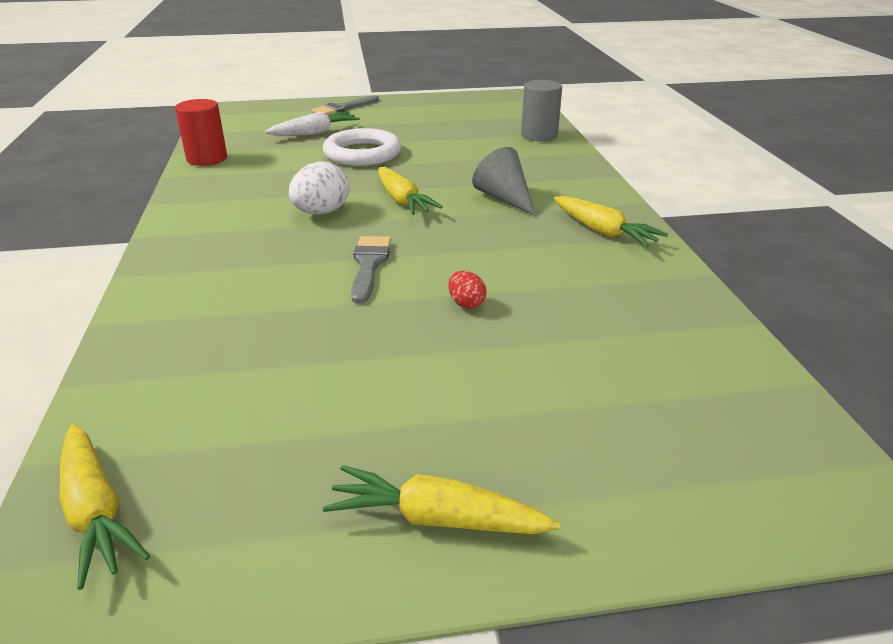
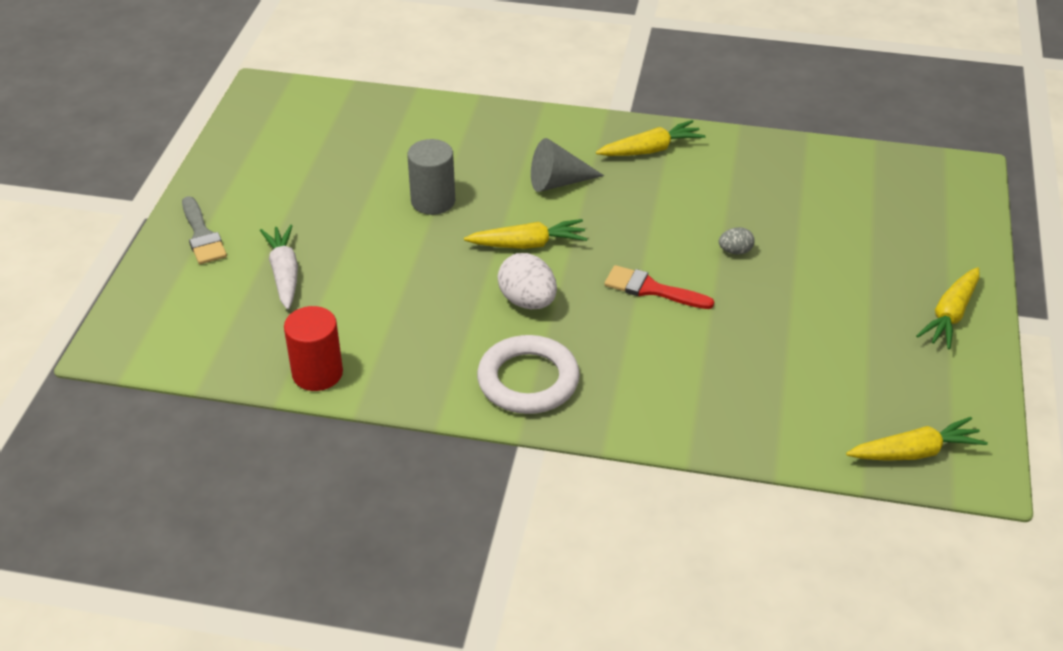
camera: 70 degrees left, 10 degrees up
white ring [323,128,401,166] -> white ring moved to [477,335,580,414]
grey brush [351,236,391,304] -> red brush [604,265,714,309]
red egg [448,271,487,309] -> grey egg [719,227,755,255]
grey cylinder [521,80,562,141] -> grey cylinder moved to [407,139,455,215]

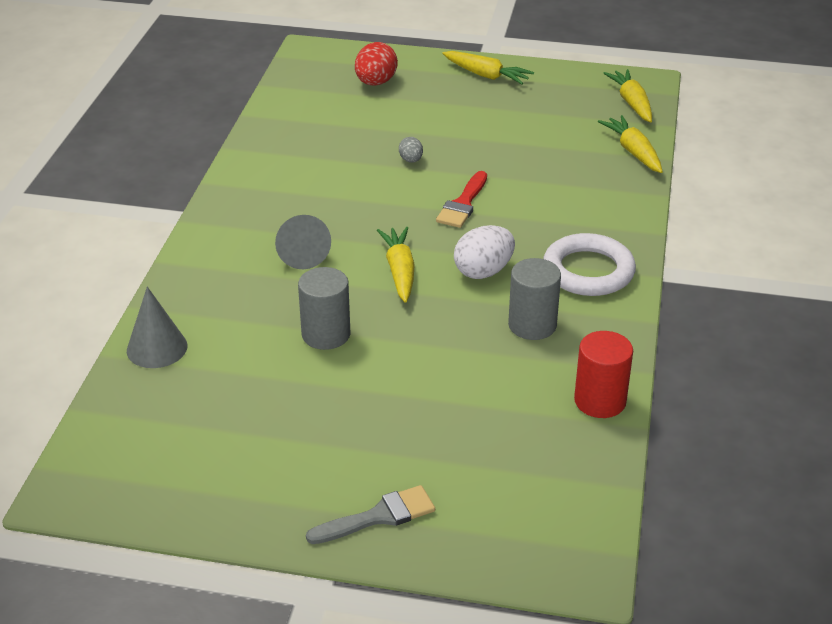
camera: 90 degrees left, 5 degrees down
white carrot [260,224,298,310] -> none
yellow carrot [596,120,705,156] -> yellow carrot moved to [598,115,663,173]
none -> grey cone [127,287,187,368]
none -> red egg [355,42,398,85]
none -> grey cylinder [508,258,561,340]

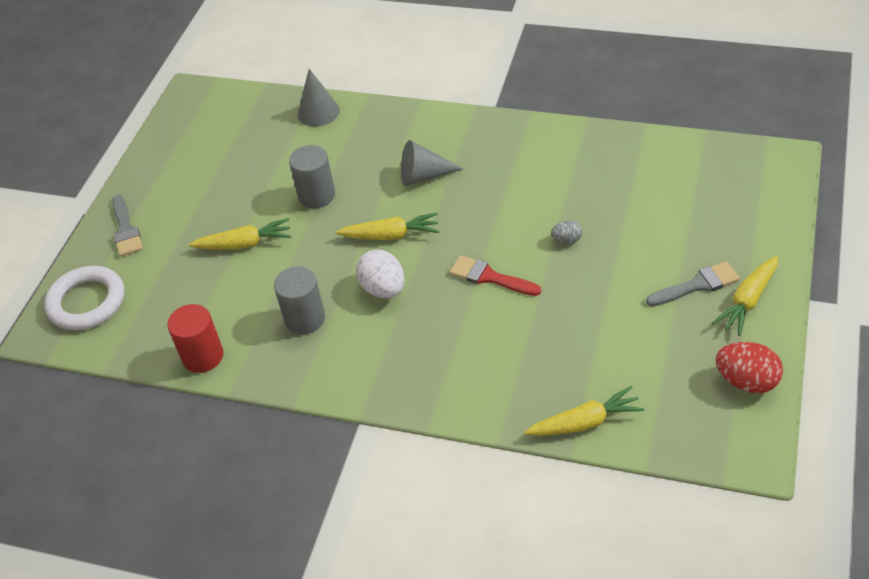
camera: 100 degrees right, 10 degrees up
red egg [355,42,398,85] -> red egg moved to [716,342,783,394]
white ring [543,233,636,296] -> white ring moved to [44,266,124,330]
yellow carrot [603,69,652,122] -> yellow carrot moved to [188,218,291,250]
none -> grey brush [646,261,740,306]

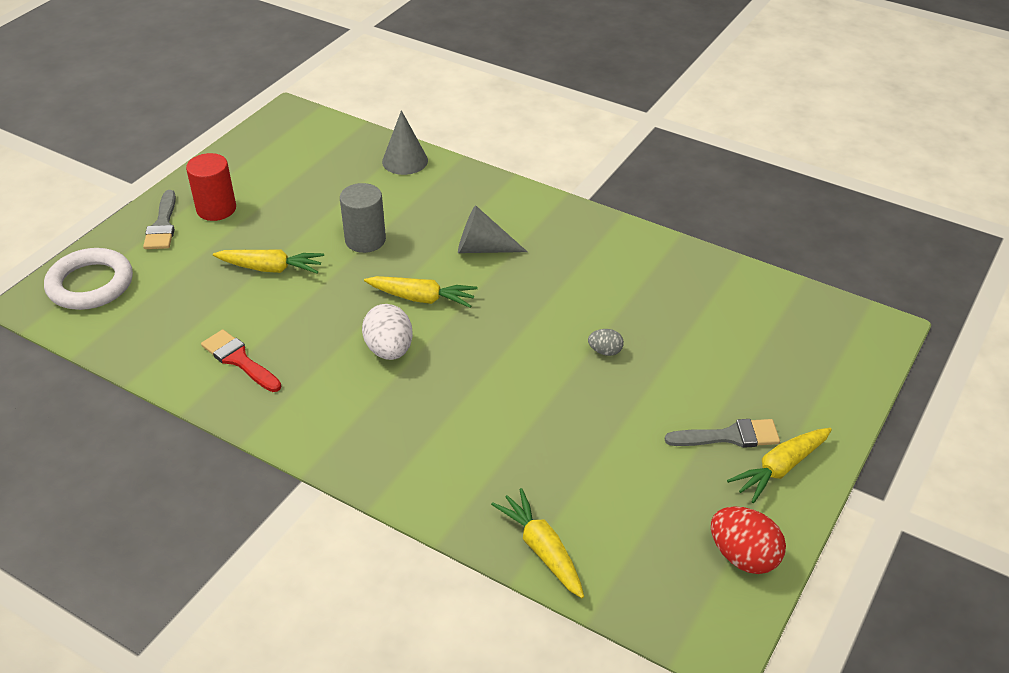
camera: 10 degrees right, 5 degrees down
red cylinder [167,304,223,373] -> red cylinder moved to [186,153,236,221]
grey cylinder [274,266,325,334] -> none
red brush [450,255,541,296] -> red brush moved to [201,329,281,392]
yellow carrot [524,386,645,436] -> yellow carrot turned 120 degrees counterclockwise [491,488,584,598]

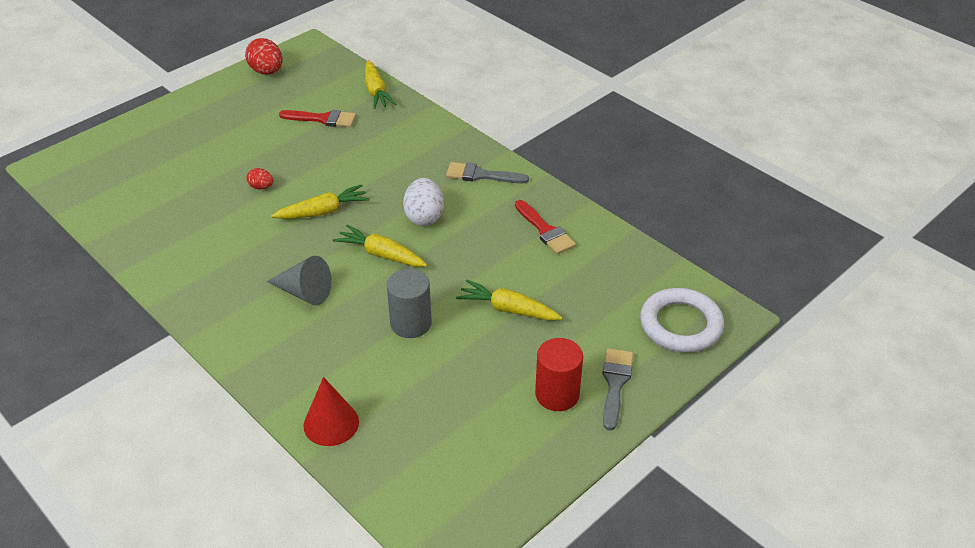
camera: 165 degrees left, 0 degrees up
grey cone [382,110,428,175] -> red cone [303,377,359,446]
grey egg [588,329,624,356] -> red egg [247,168,273,190]
grey brush [665,419,780,448] -> grey brush moved to [446,162,529,183]
yellow carrot [727,428,832,503] -> yellow carrot moved to [271,184,370,219]
none -> red brush [279,110,356,127]

